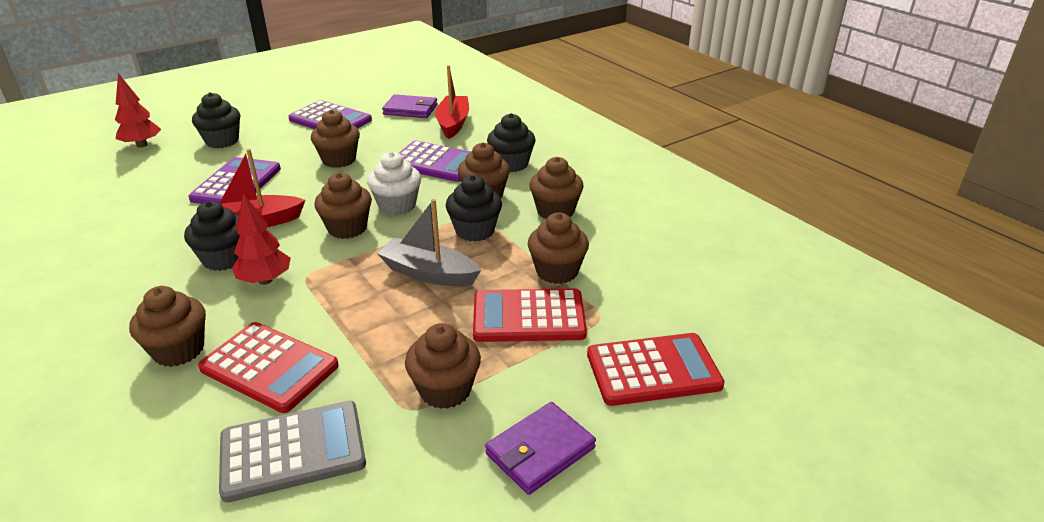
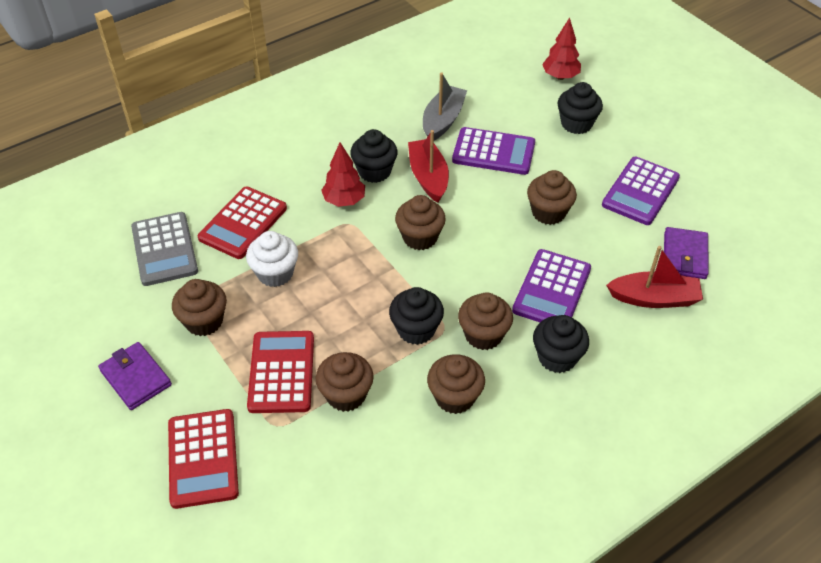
camera: 90 degrees right, 15 degrees up
brown cupcake [129,286,206,367] -> none
white cupcake [367,152,421,215] -> white cupcake moved to [246,231,298,287]
grey boat [377,199,481,286] -> grey boat moved to [423,72,467,140]

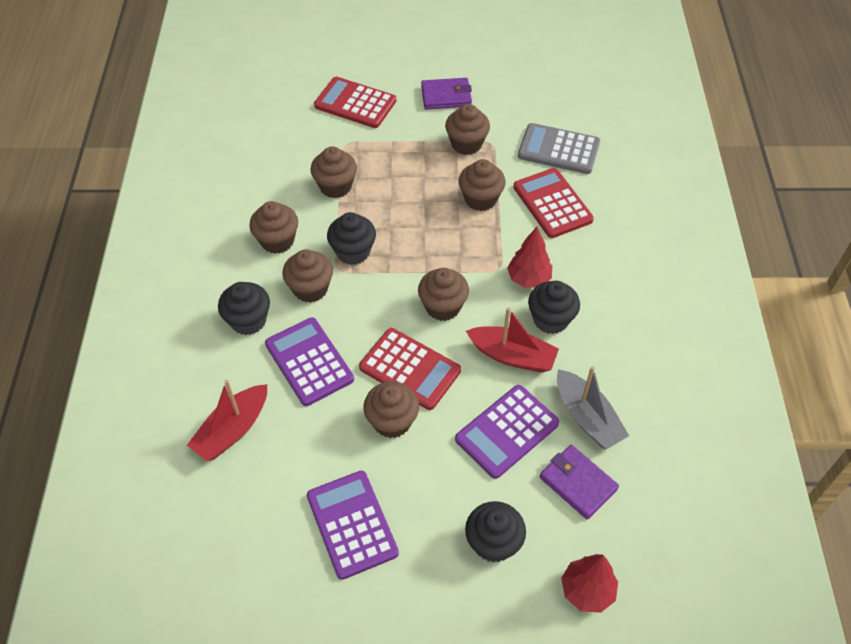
camera: 125 degrees right, 5 degrees up
white cupcake [246,231,298,287] -> brown cupcake [459,159,506,211]
red calculator [247,331,314,413] -> red calculator moved to [359,328,461,410]
purple wallet [664,227,709,279] -> purple wallet moved to [540,445,619,520]

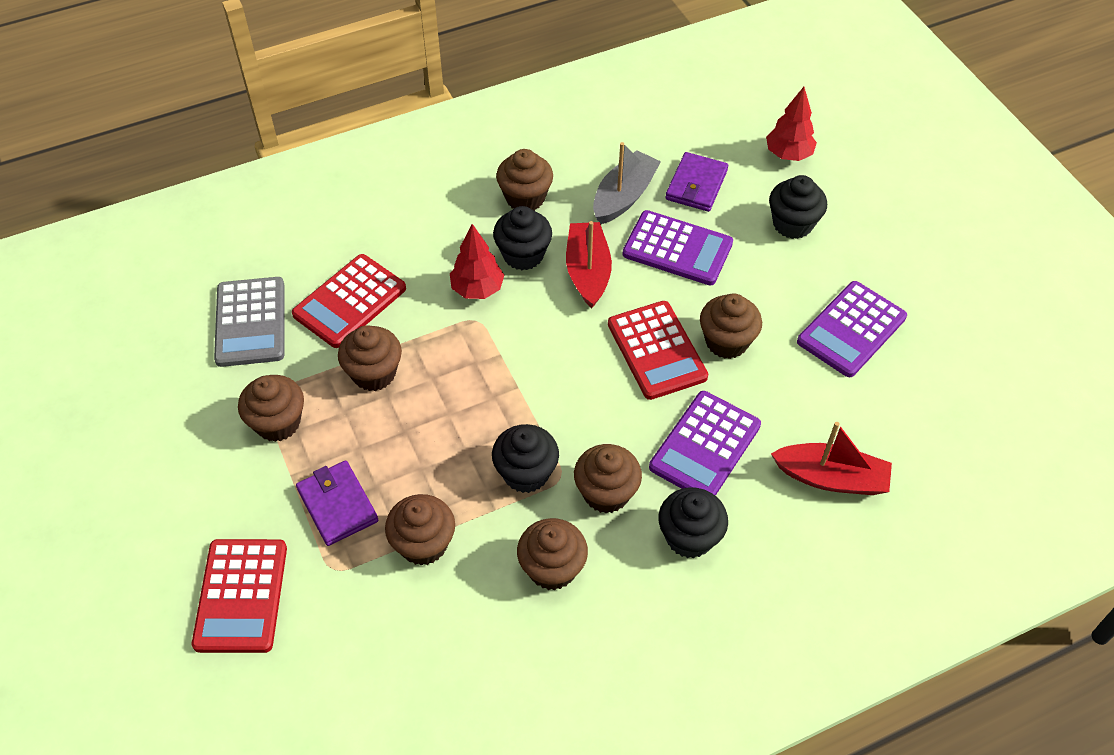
camera: 115 degrees left, 0 degrees up
red calculator [359,328,461,410] -> red calculator turned 150 degrees clockwise [608,301,708,400]
brown cupcake [418,268,469,321] -> brown cupcake moved to [496,149,553,210]
purple wallet [421,78,472,110] -> purple wallet moved to [296,460,378,546]

